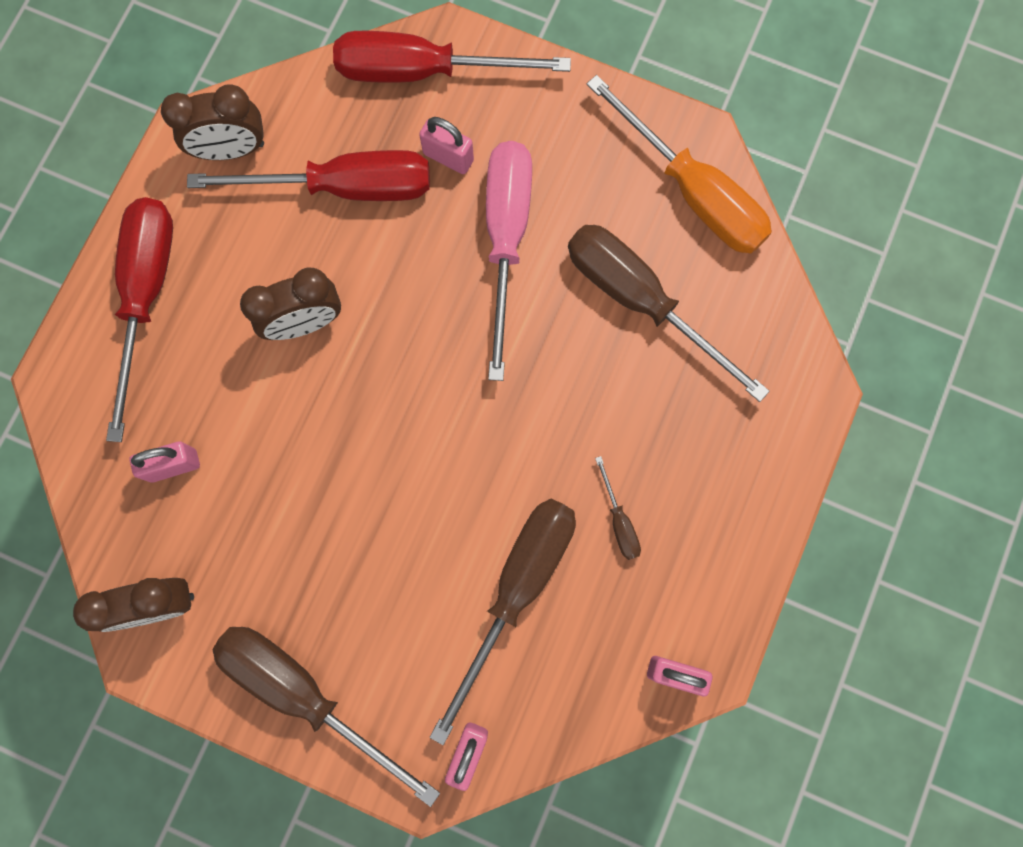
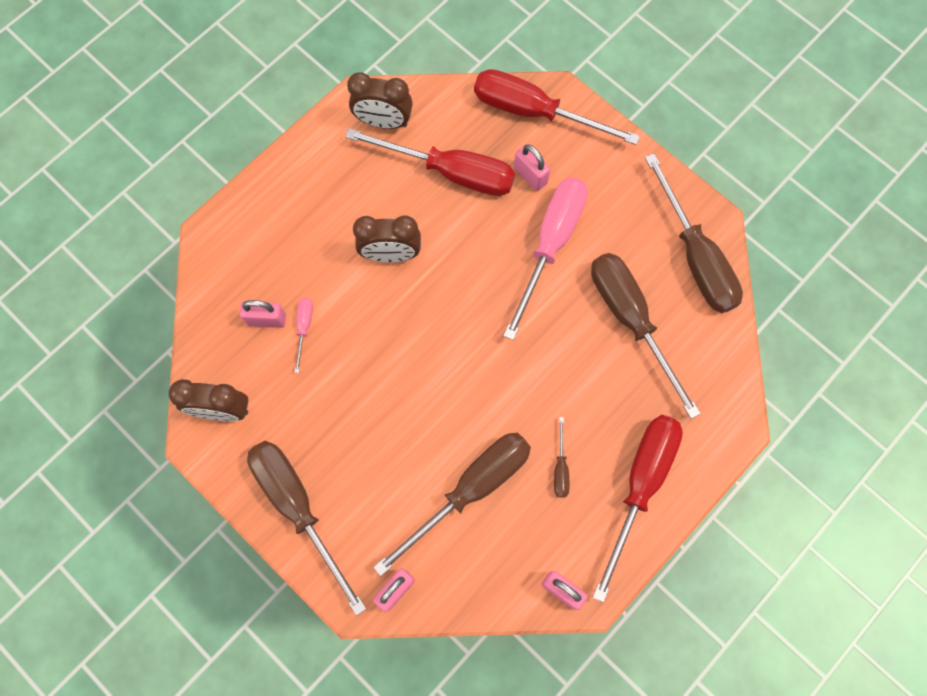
camera: 20 degrees right, 5 degrees down
red screwdriver [106,197,173,442] -> red screwdriver moved to [592,415,683,603]
orange screwdriver [587,75,772,254] -> brown screwdriver [645,153,743,313]
none -> pink screwdriver [294,298,313,373]

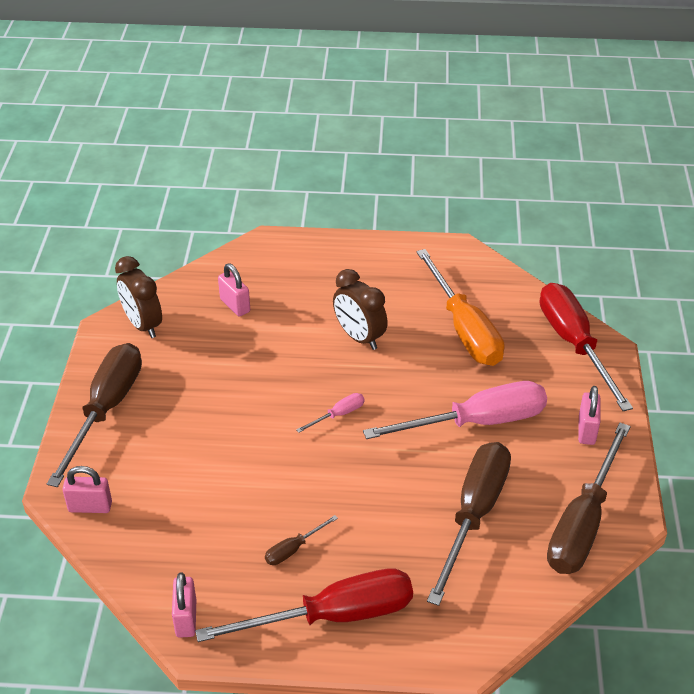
camera: 50 degrees right, 30 degrees down
pink screwdriver [294,298,313,373] -> pink screwdriver moved to [296,393,364,433]
red screwdriver [345,128,515,196] -> orange screwdriver [416,249,504,366]
brown clock [347,73,413,129] -> none
brown screwdriver [373,433,531,576] -> none
pink padlock [514,144,550,191] -> pink padlock moved to [578,386,600,445]

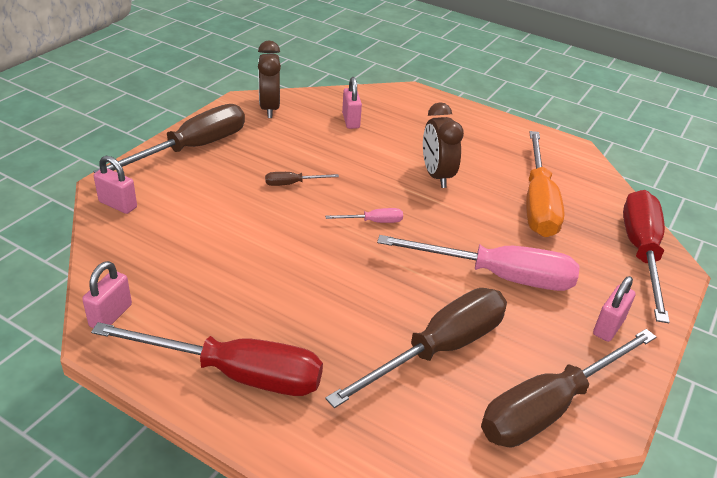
camera: 25 degrees right, 5 degrees down
brown screwdriver [265,515,338,565] -> brown screwdriver moved to [265,172,339,186]

